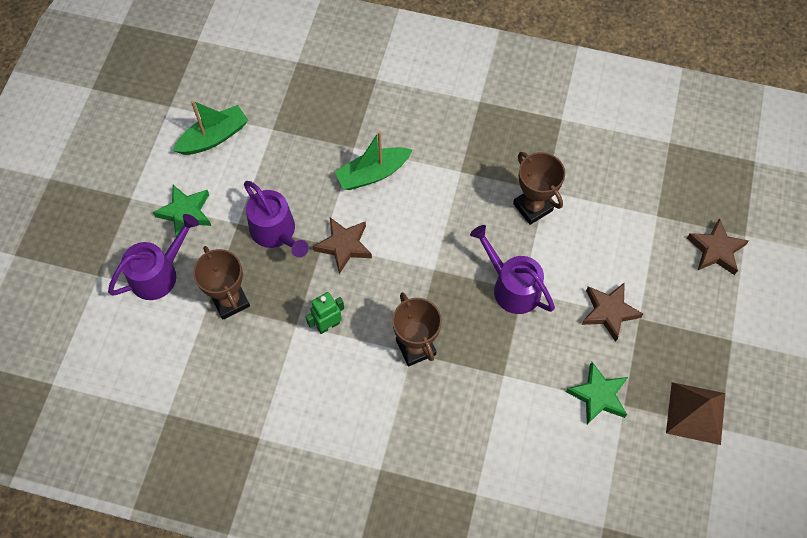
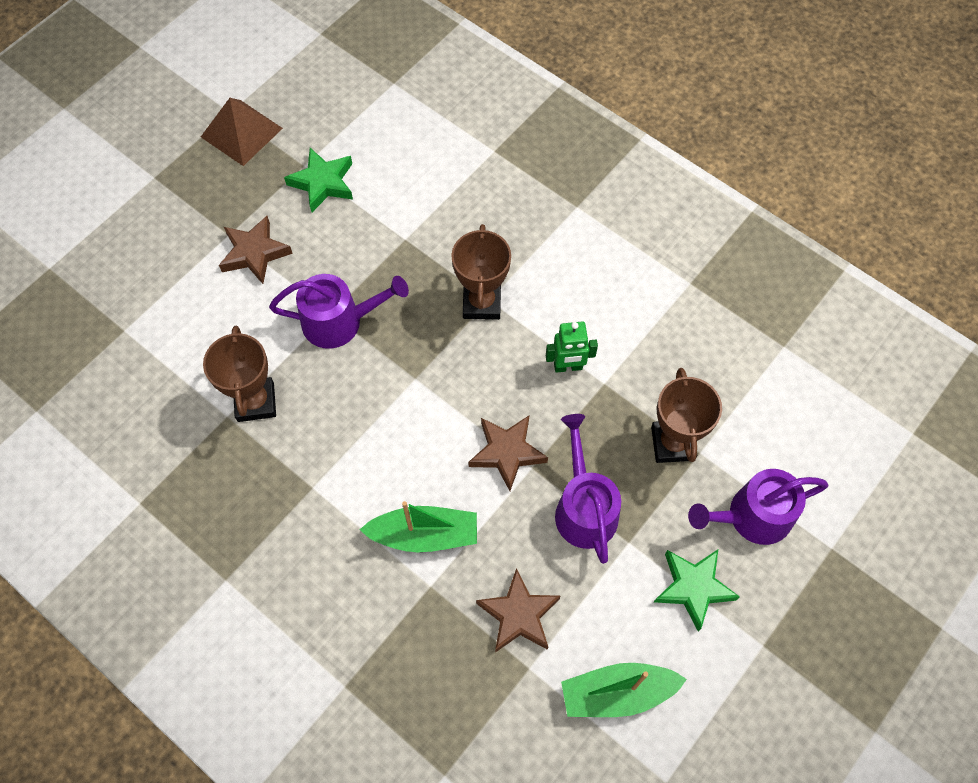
camera: 155 degrees left, 0 degrees up
purple watering can [470,225,555,314] -> purple watering can turned 75 degrees counterclockwise [269,274,409,349]
brown star [687,218,749,275] -> brown star moved to [476,568,560,653]

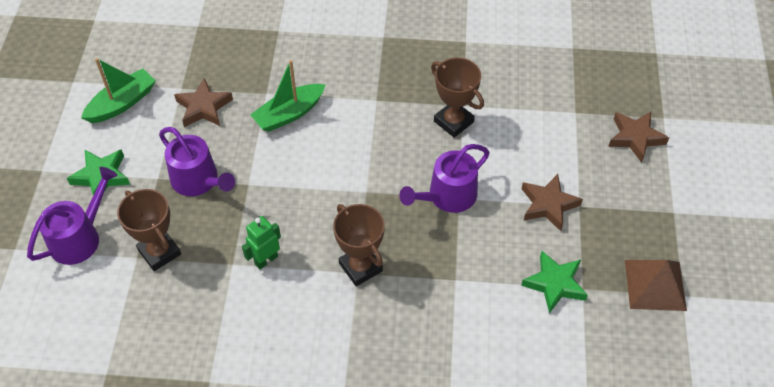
camera: 145 degrees right, 10 degrees down
brown star [468,416,548,491] -> brown star moved to [608,112,669,163]

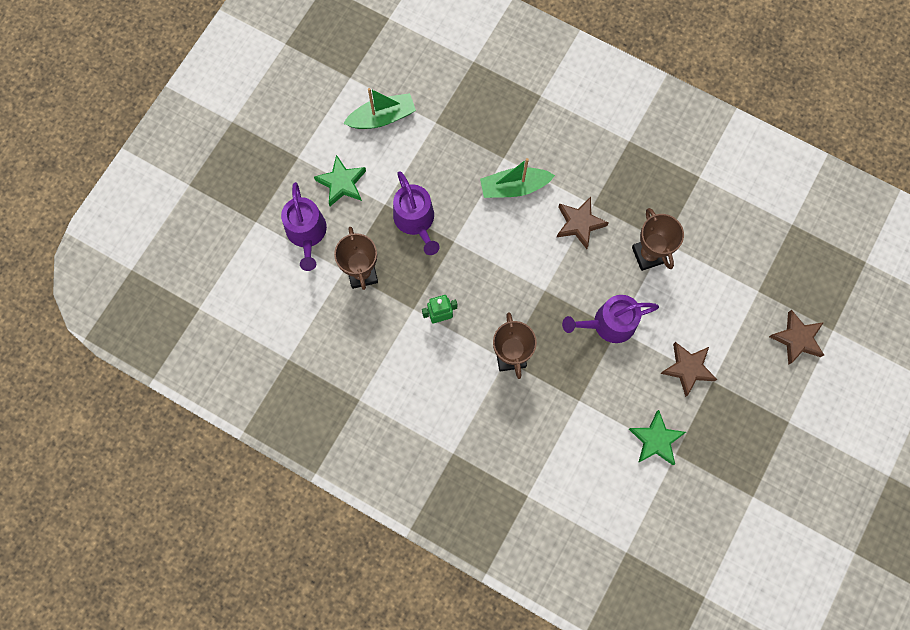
camera: 25 degrees right, 20 degrees up
purple watering can [27,167,117,265] -> purple watering can turned 105 degrees clockwise [281,182,327,271]
brown star [174,78,233,127] -> brown star moved to [556,197,608,249]
brown pyramid [625,260,687,311] -> none

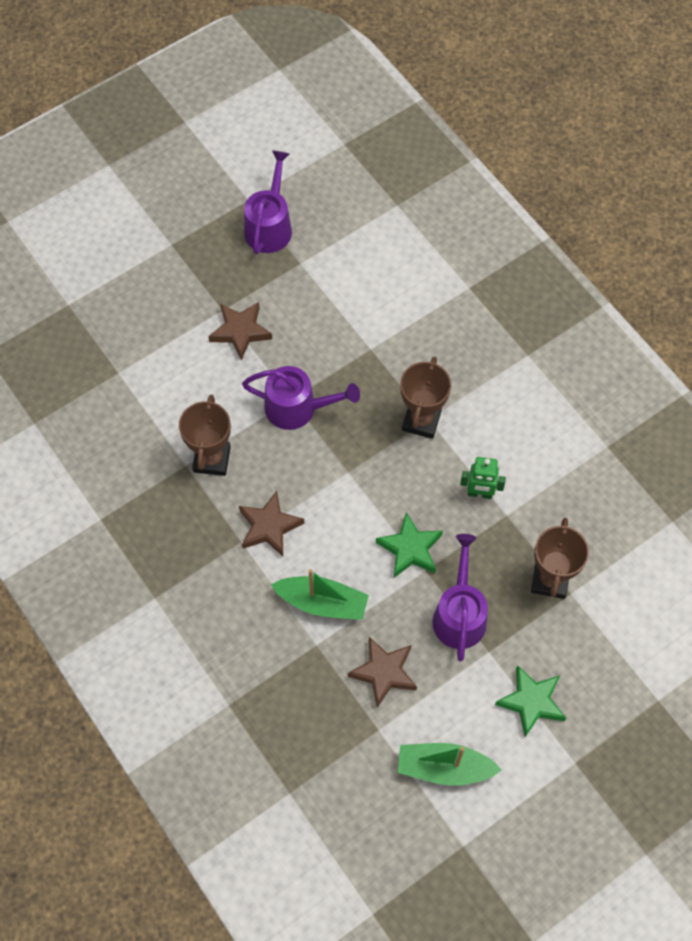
camera: 155 degrees left, 10 degrees down
purple watering can [281,182,327,271] -> purple watering can moved to [244,151,292,254]
green star [629,410,686,465] -> green star moved to [376,512,443,578]
brown star [769,310,824,365] -> brown star moved to [348,637,417,708]

